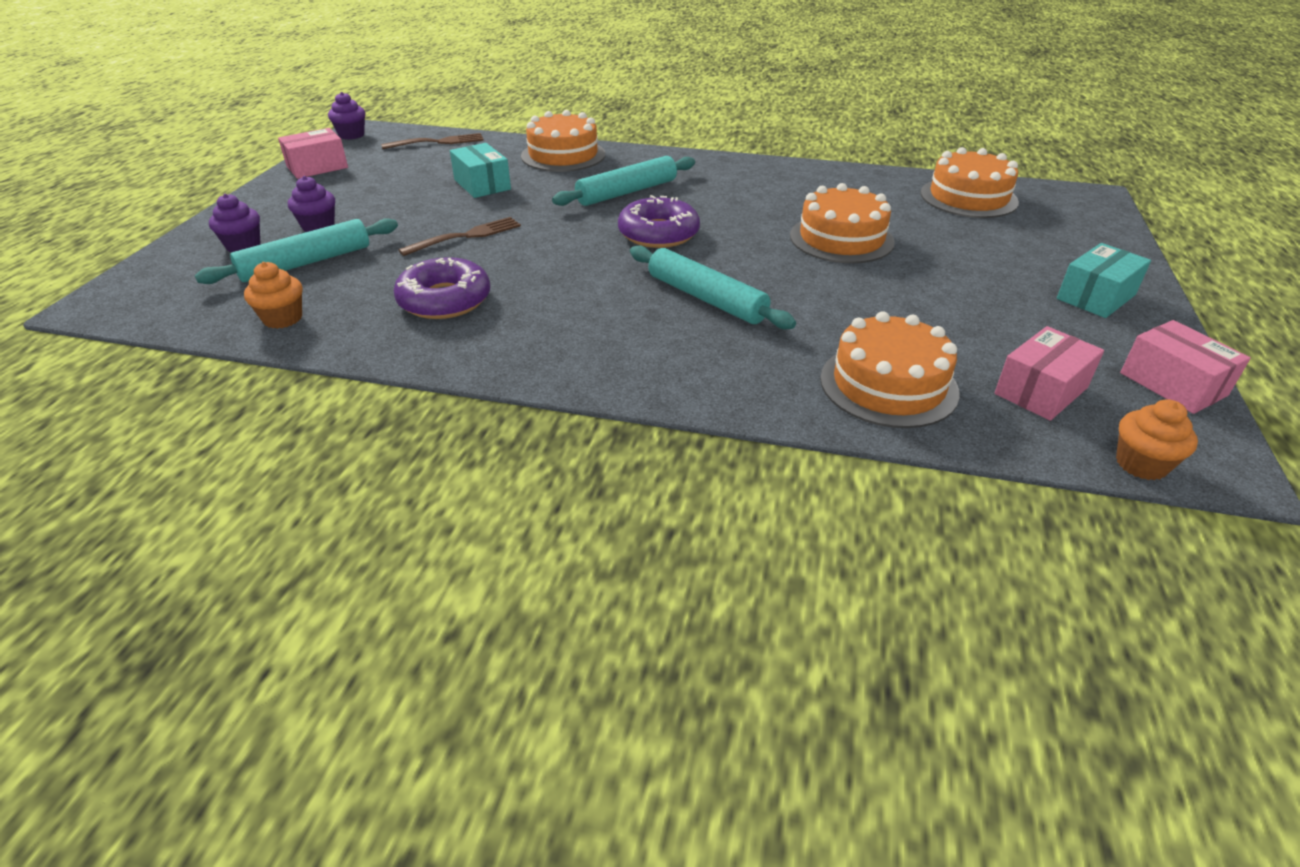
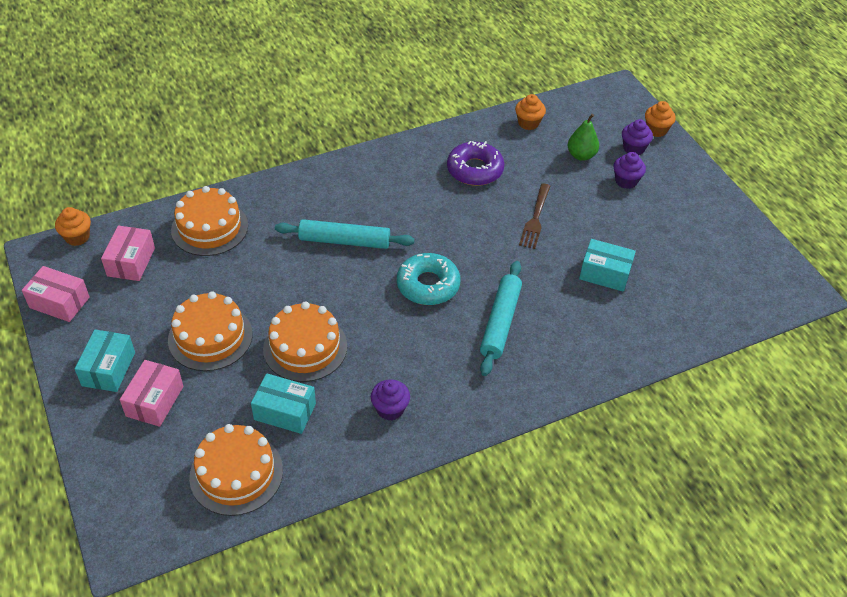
camera: 140 degrees right, 10 degrees up
turquoise rolling pin [195,218,398,284] -> green pear [568,114,599,161]
pink box [278,128,348,179] -> pink box moved to [120,360,183,427]
purple cupcake [328,92,365,140] -> purple cupcake moved to [371,379,410,421]
brown fork [381,133,484,149] -> none
orange cake [521,110,605,172] -> orange cake moved to [168,291,252,371]
purple donut [618,195,700,248] -> turquoise donut [397,253,460,305]
none -> turquoise box [251,373,316,434]
none -> orange cupcake [645,101,676,137]

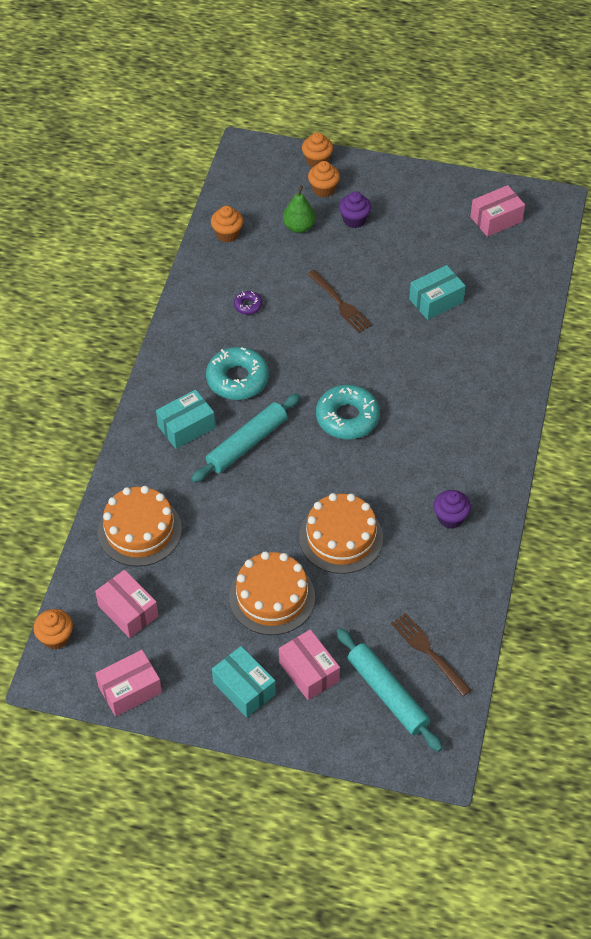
camera: 50 degrees left, 5 degrees up
orange cake [189,424,283,516] -> brown fork [391,613,472,696]
turquoise box [251,373,316,434] -> turquoise box moved to [156,389,215,449]
purple donut [447,141,505,186] -> purple donut [234,291,262,315], size x0.47
turquoise rolling pin [480,261,522,376] -> turquoise rolling pin moved to [336,628,443,752]
purple cupcake [622,119,653,155] -> orange cupcake [308,161,340,197]
none -> turquoise donut [206,347,269,400]
none -> pink box [470,185,525,237]

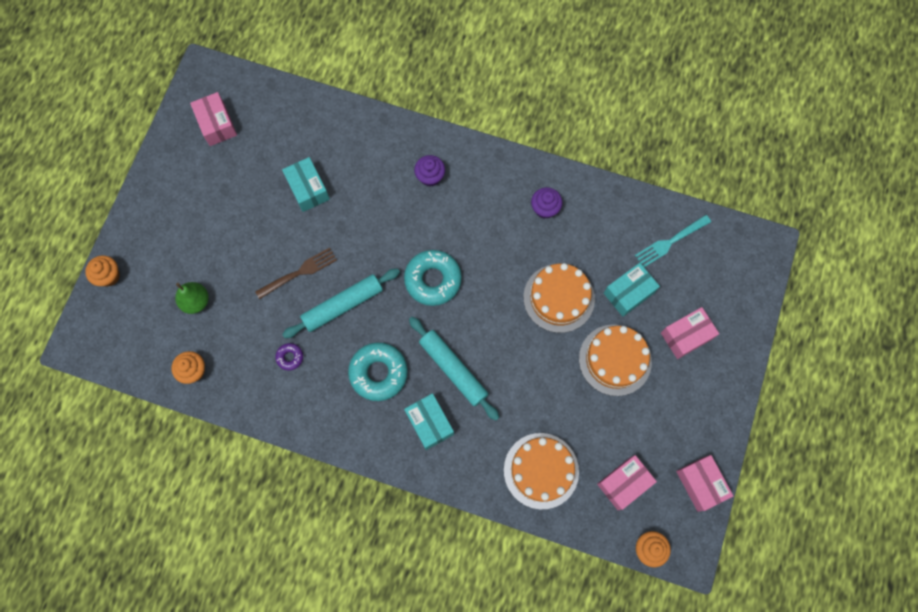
camera: 85 degrees left, 20 degrees up
turquoise box [212,646,276,717] -> turquoise box moved to [604,263,660,317]
orange cupcake [308,161,340,197] -> none
turquoise rolling pin [336,628,443,752] -> turquoise rolling pin moved to [282,268,400,338]
purple cupcake [339,191,371,228] -> purple cupcake moved to [414,155,445,187]
brown fork [391,613,472,696] -> turquoise fork [635,215,711,267]

